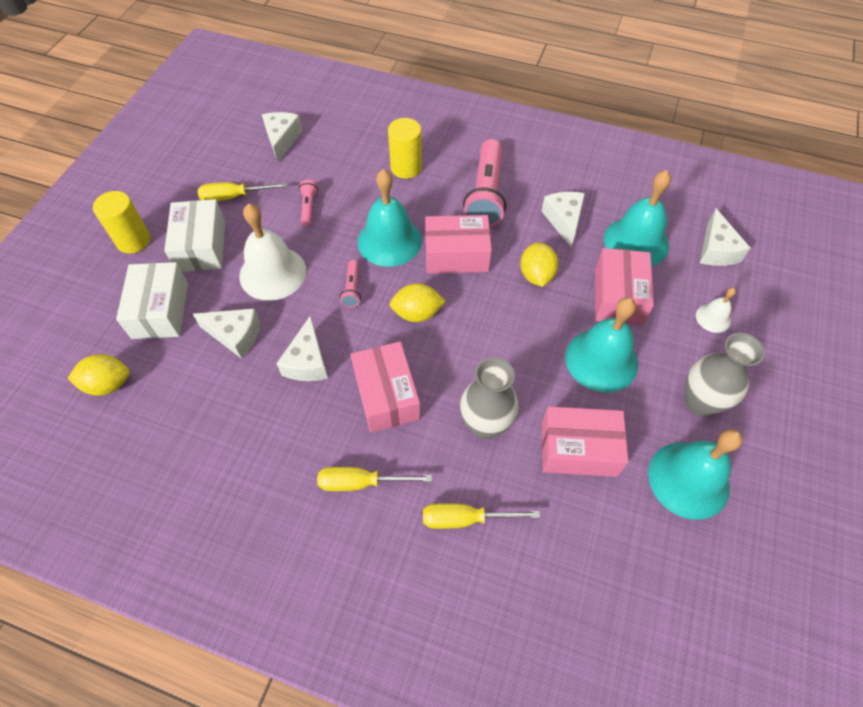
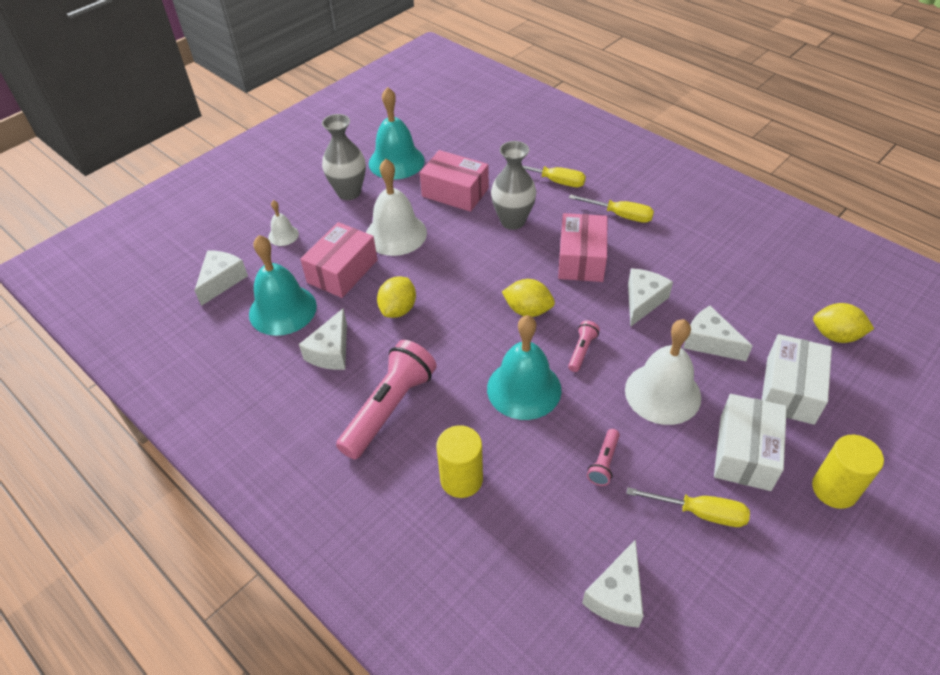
camera: 155 degrees left, 10 degrees down
pink box [425,215,492,273] -> none
turquoise bell [565,297,638,393] -> white bell [366,159,427,256]

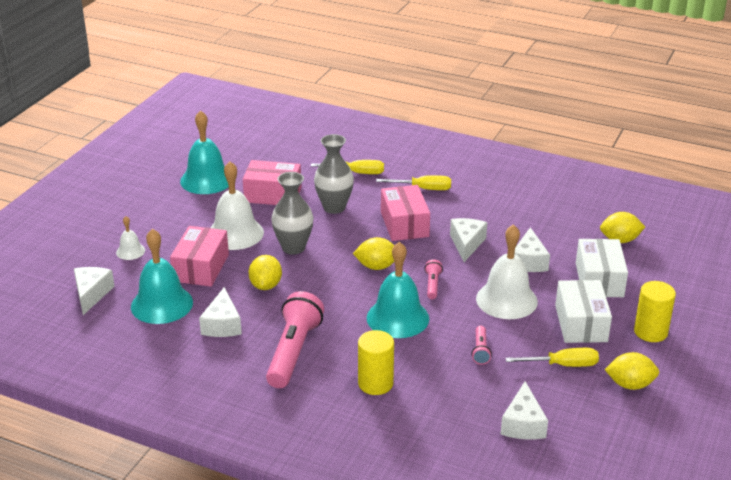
camera: 20 degrees left, 15 degrees down
grey vase [322,114,366,200] -> grey vase moved to [271,172,313,255]
white cheese [684,306,752,361] -> white cheese turned 105 degrees counterclockwise [514,227,550,272]
none -> yellow lemon [605,352,659,390]

